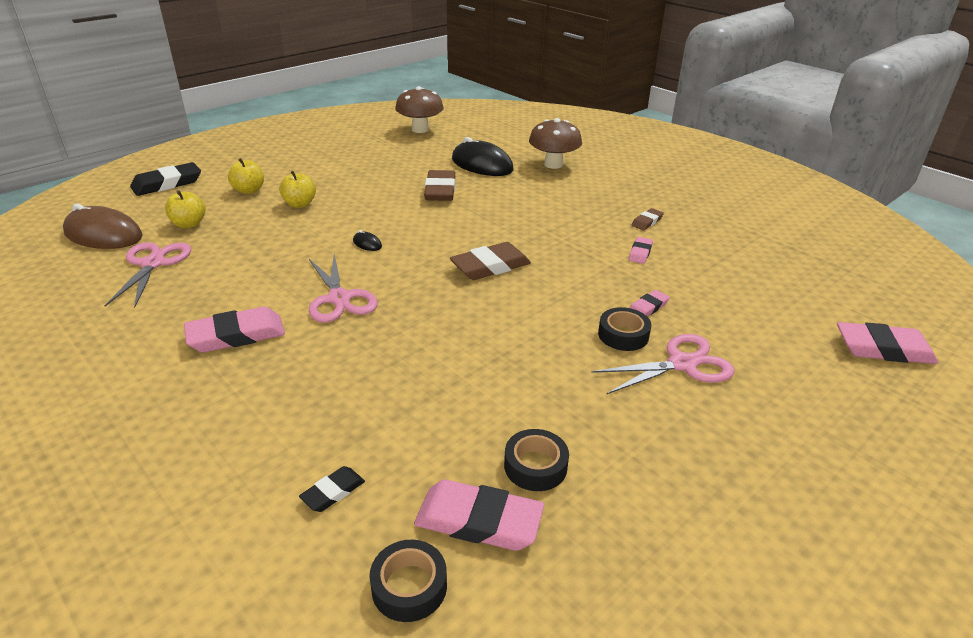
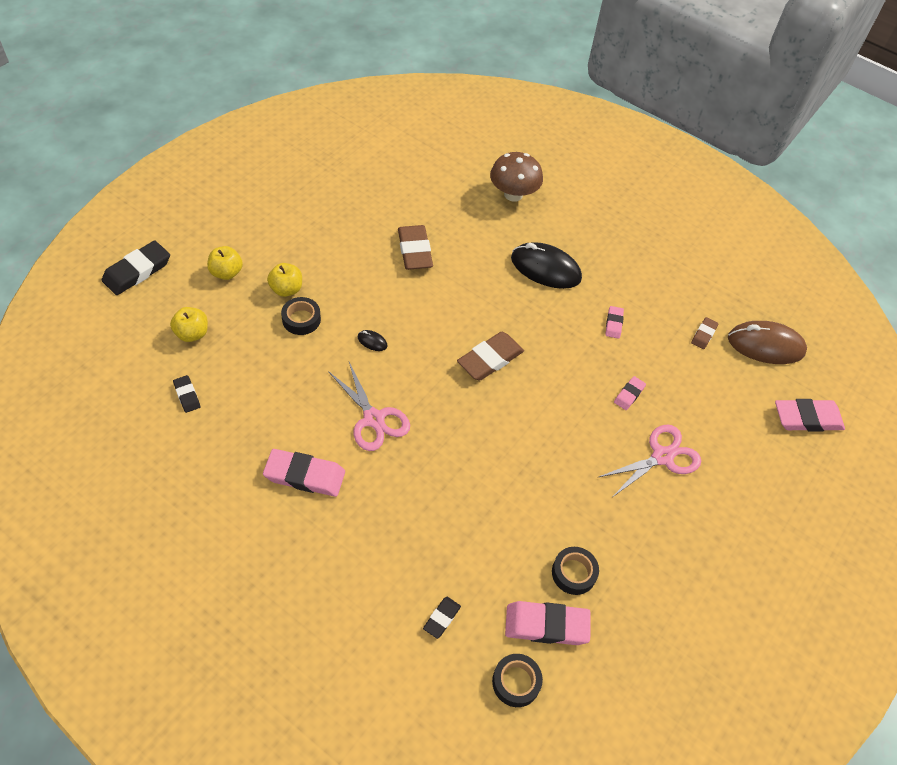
camera: 15 degrees left, 20 degrees up
brown mouse [63,204,143,249] -> brown mouse moved to [728,321,807,364]
pink scissors [104,242,191,308] -> black eraser [173,375,200,413]
pink eraser [184,307,285,352] -> pink eraser turned 45 degrees clockwise [263,449,345,497]
brown mushroom [395,86,444,133] -> none
black mouse [452,137,513,176] -> black mouse moved to [511,242,582,289]
black tape [598,307,651,351] -> black tape moved to [281,297,321,335]
brown eraser [631,208,664,230] -> brown eraser moved to [691,317,718,349]

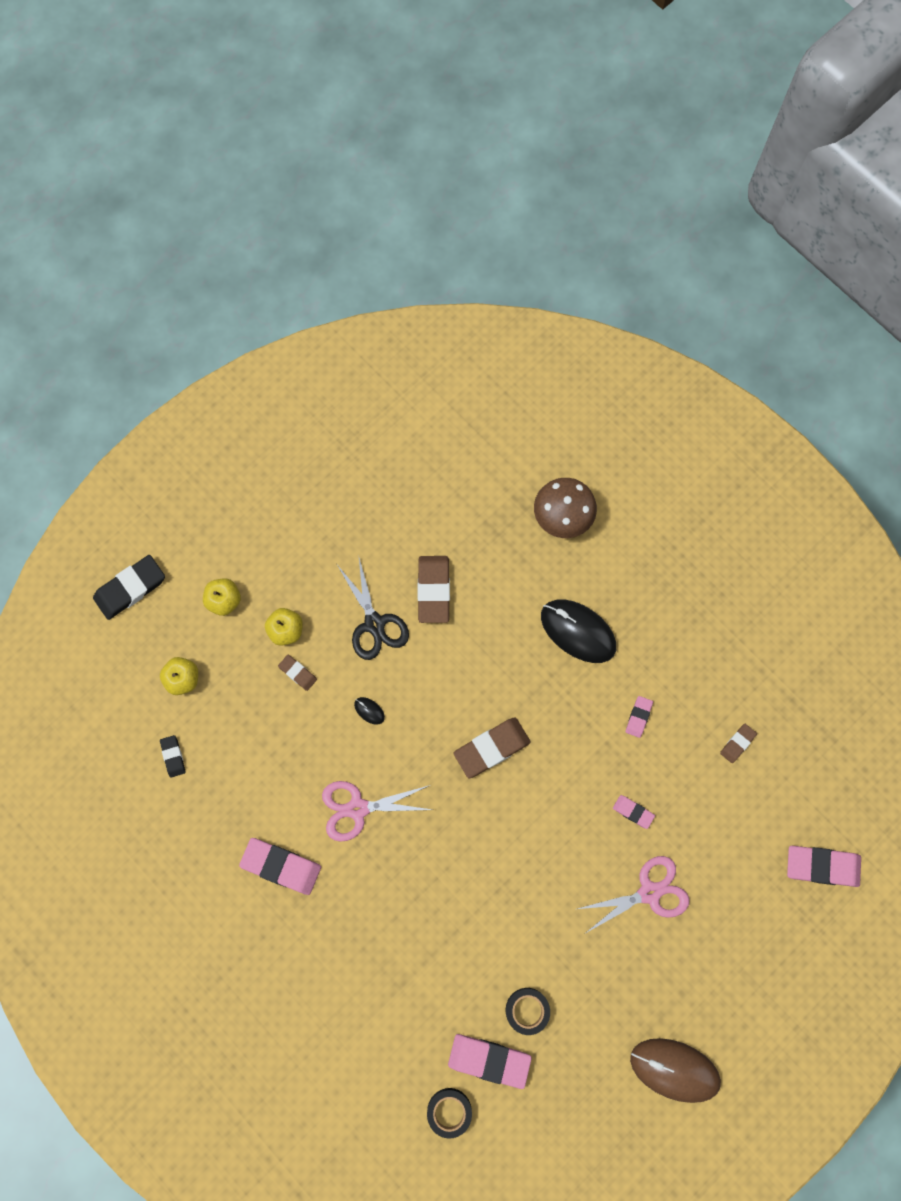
camera: 15 degrees right, 20 degrees up
black tape [281,297,321,335] -> brown eraser [278,655,317,691]
pink scissors [328,362,410,451] -> pink scissors turned 105 degrees clockwise [322,781,432,842]
black eraser [423,597,461,639] -> none
pink eraser [614,376,646,410] -> pink eraser turned 75 degrees clockwise [613,795,655,829]
brown mouse [728,321,807,364] -> brown mouse moved to [630,1038,721,1103]
none -> black scissors [337,558,409,660]

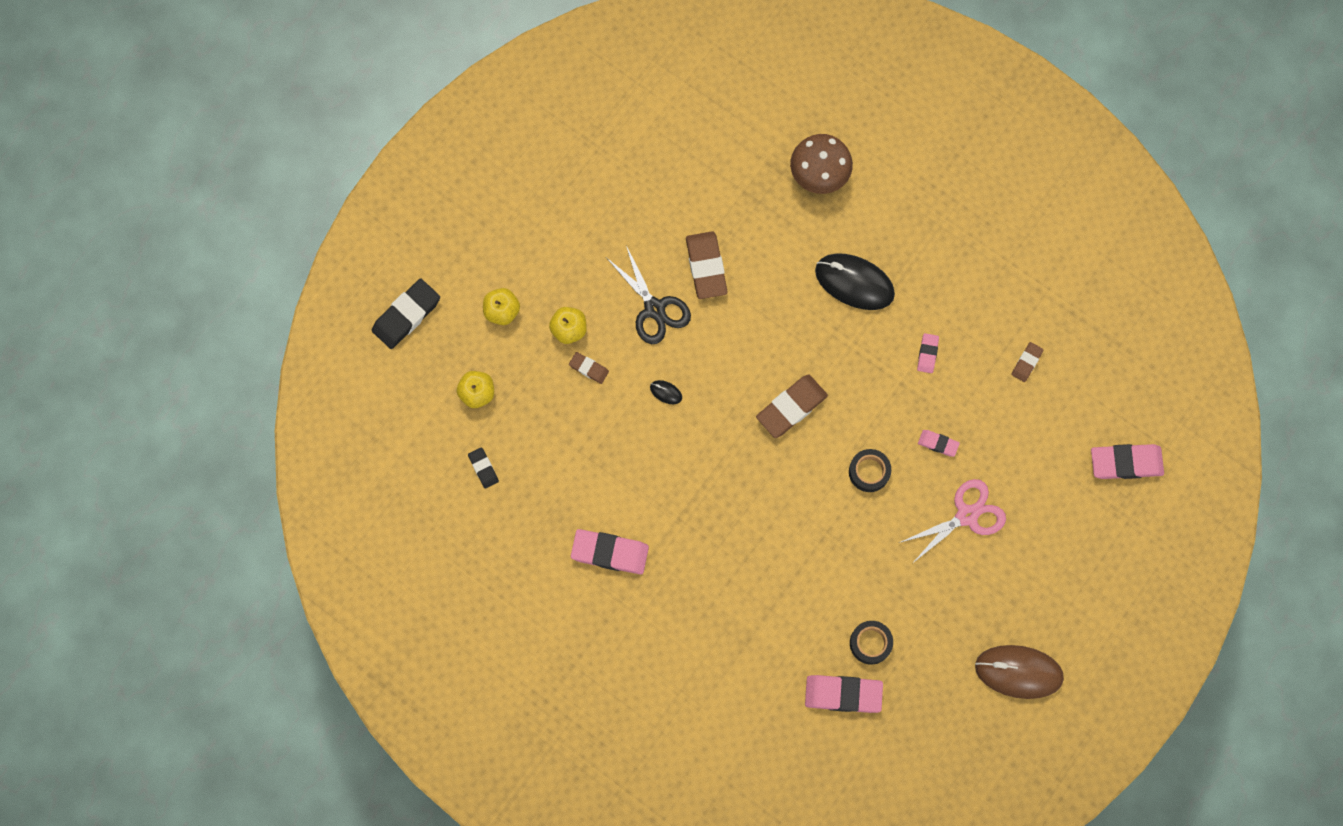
camera: 10 degrees left, 0 degrees up
pink scissors [322,781,432,842] -> none
black tape [427,1088,472,1139] -> black tape moved to [849,449,891,492]

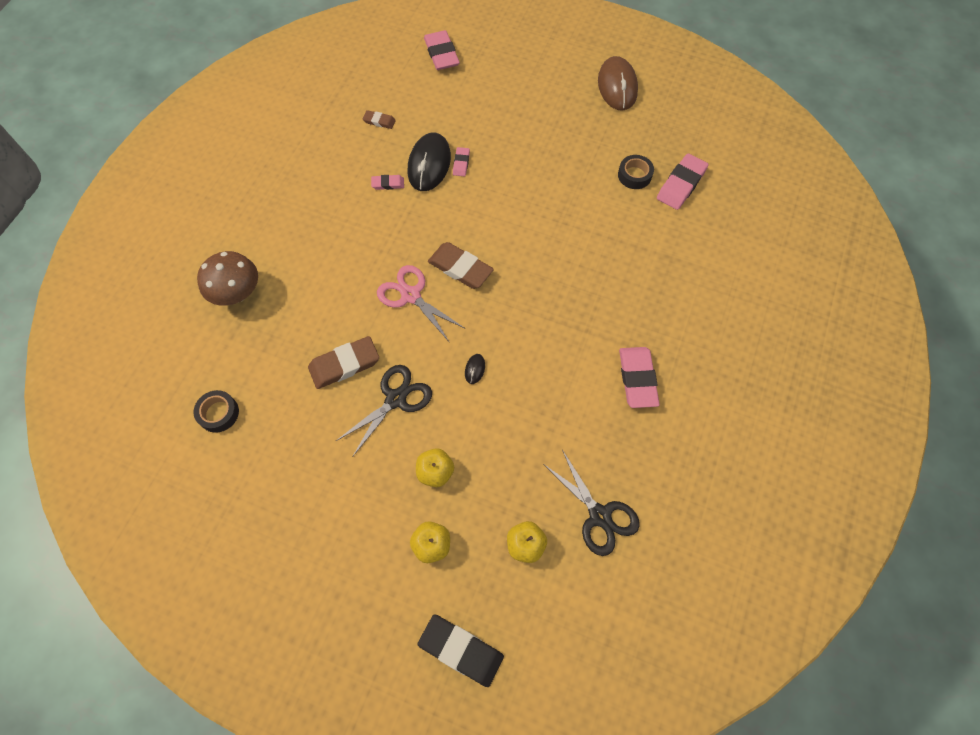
camera: 105 degrees left, 10 degrees down
black eraser [468,447,499,489] -> black scissors [545,450,640,556]
brown eraser [569,352,609,384] -> none
pink eraser [805,675,883,713] -> pink eraser turned 45 degrees clockwise [657,153,709,210]
black mouse [815,253,895,310] -> black mouse moved to [408,133,451,191]
black tape [849,449,891,492] -> black tape moved to [193,390,239,433]
pink scissors [899,479,1006,563] -> pink scissors moved to [377,265,464,343]

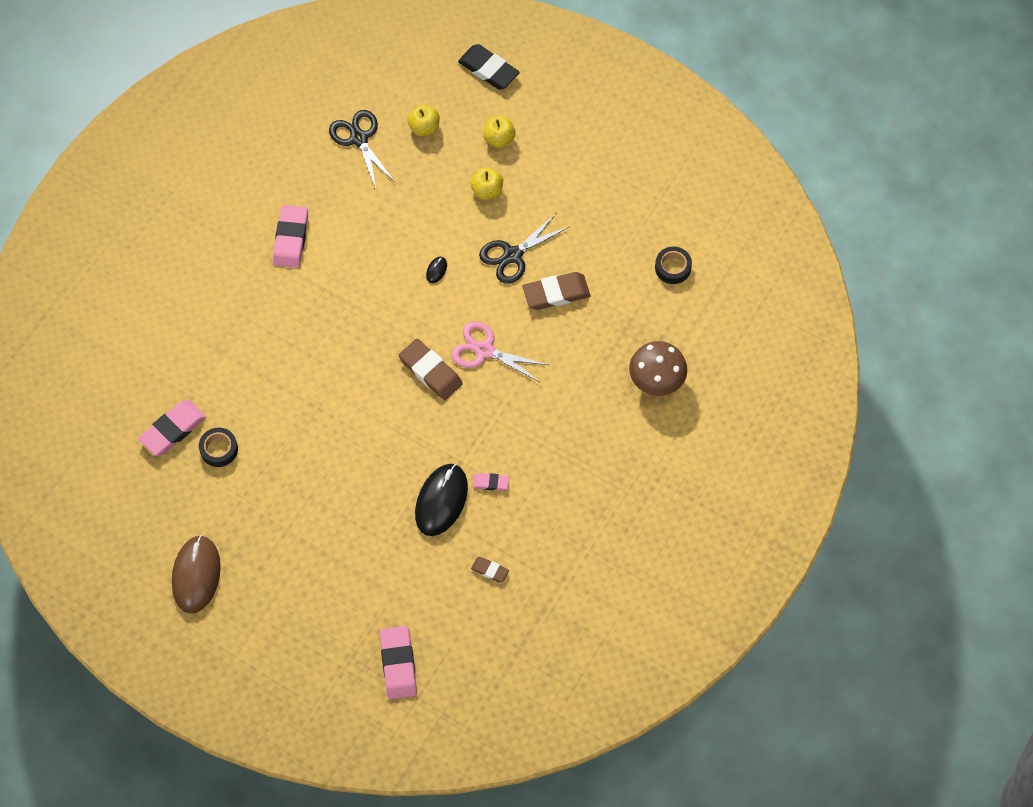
camera: 170 degrees left, 0 degrees up
pink scissors [377,265,464,343] -> pink scissors turned 150 degrees clockwise [451,321,548,383]
pink eraser [453,147,470,176] -> none

